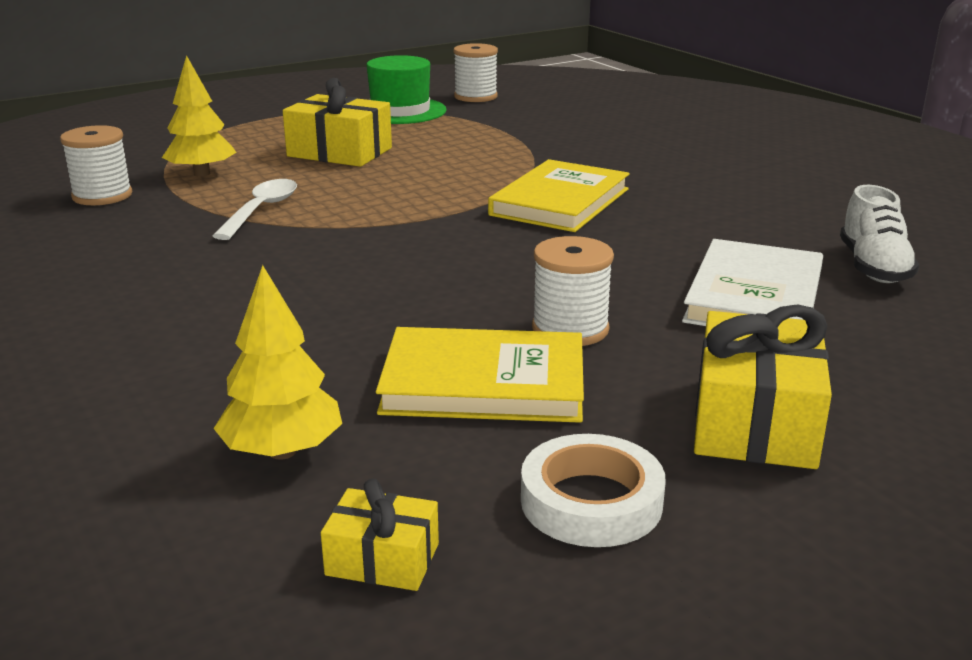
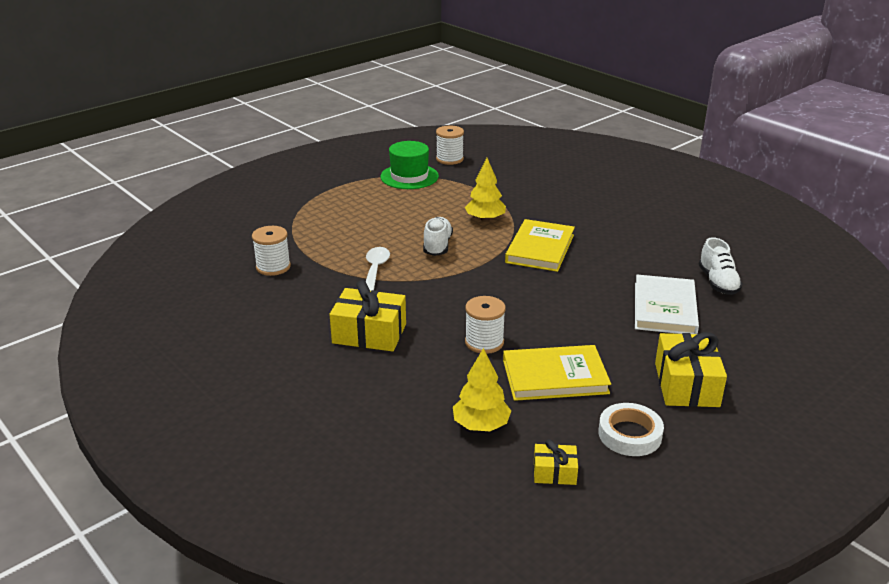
camera: 10 degrees left, 5 degrees up
yellow tree [162,55,237,177] -> yellow tree moved to [465,158,506,222]
yellow gift [283,78,392,167] -> yellow gift moved to [329,280,406,352]
white spool [532,236,614,346] -> white spool moved to [465,296,506,354]
none -> white shoe [423,217,453,256]

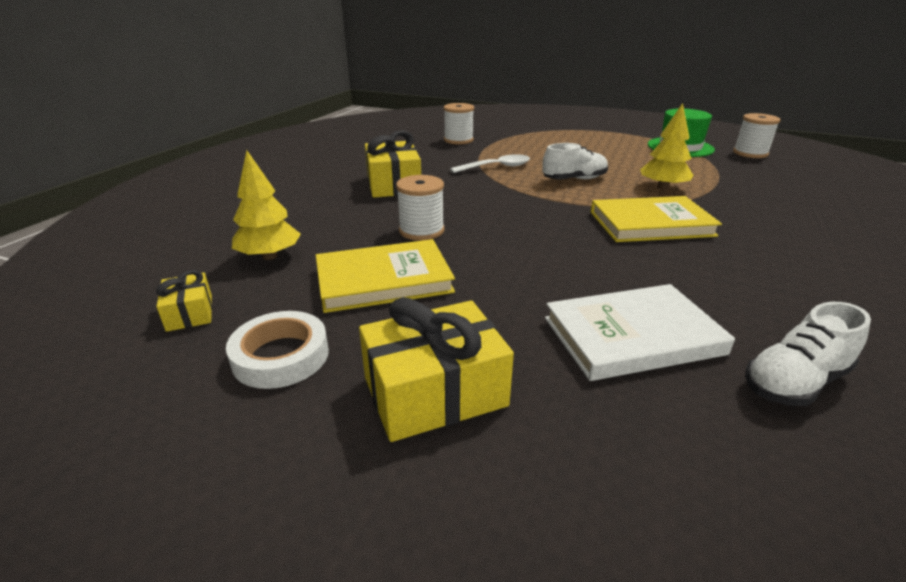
camera: 65 degrees right, 0 degrees up
yellow book [503,345,611,401] -> yellow book turned 75 degrees counterclockwise [316,239,455,313]

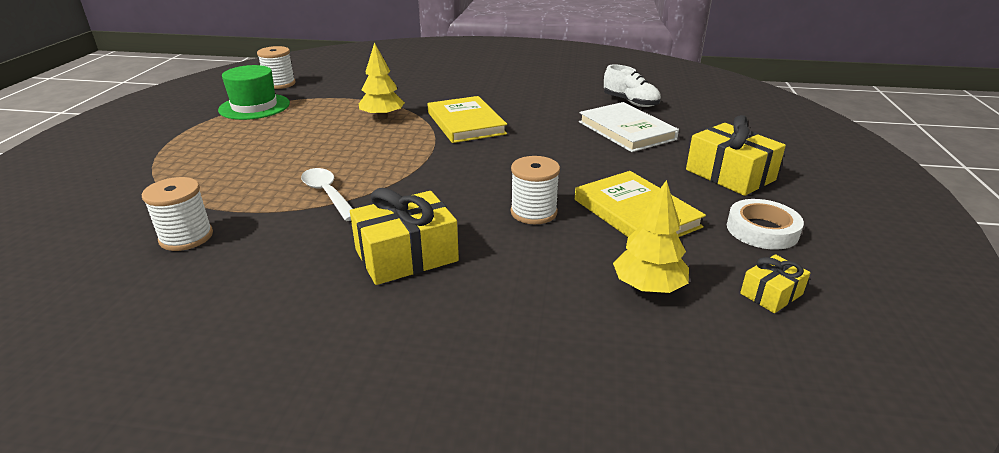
camera: 105 degrees left, 0 degrees up
white shoe [542,143,608,180] -> none

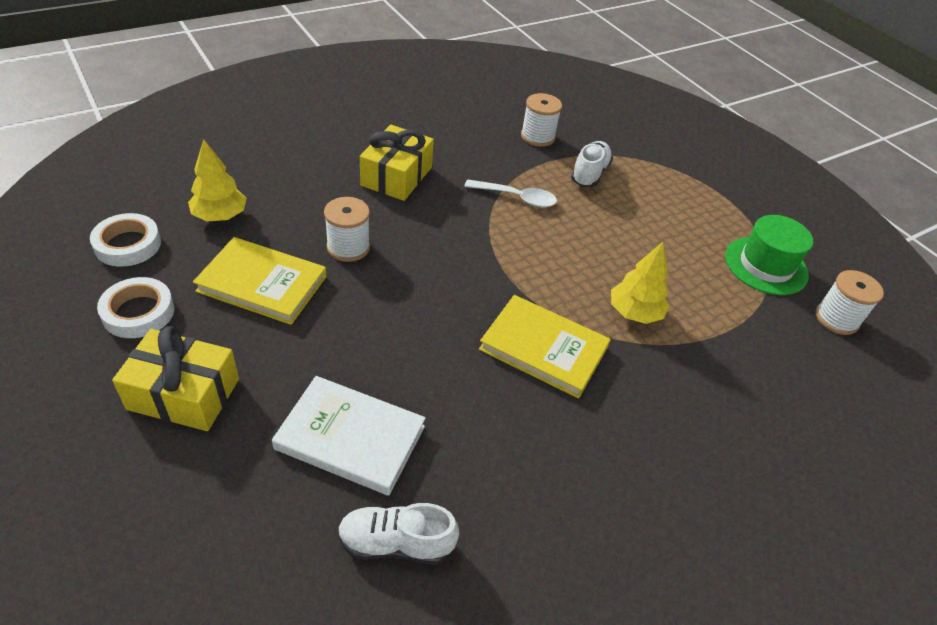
camera: 135 degrees right, 15 degrees up
yellow gift [740,254,810,313] -> white tape [90,213,161,267]
none -> white shoe [571,141,613,187]

